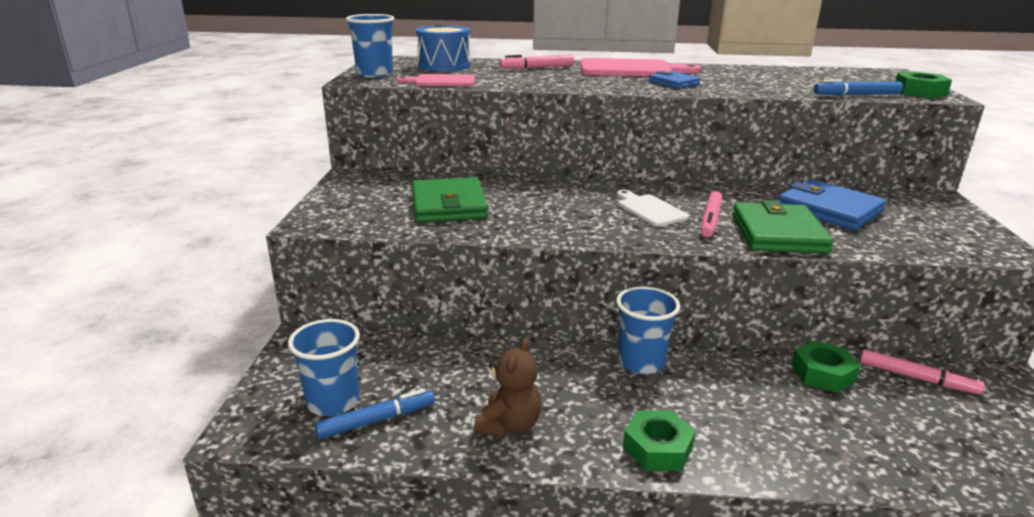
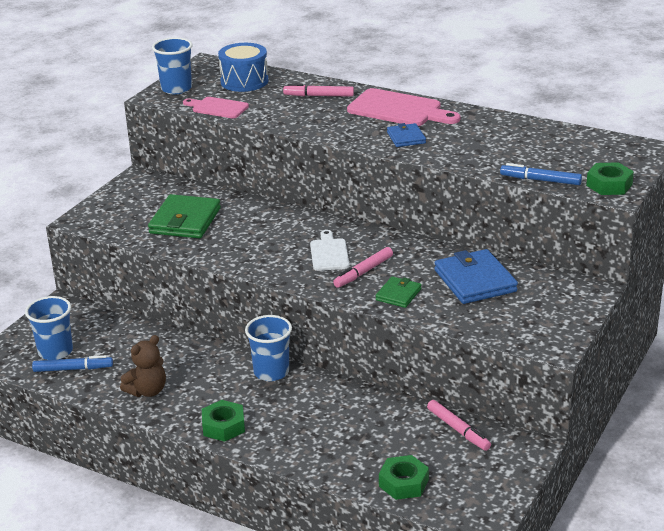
camera: 25 degrees right, 5 degrees up
green wallet [732,200,834,253] -> green wallet [375,276,421,308], size x0.55
green nut [791,341,860,393] -> green nut moved to [379,455,429,500]

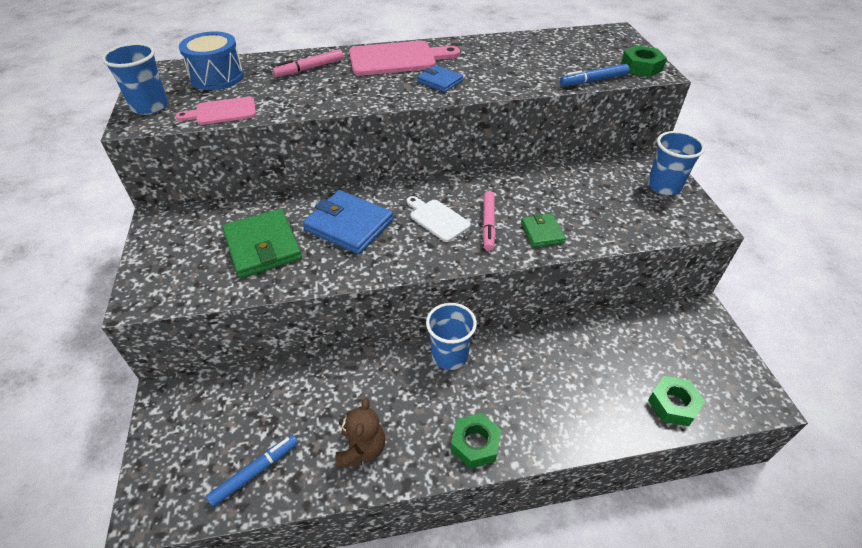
camera: 40 degrees left, 15 degrees up
blue cup [25,296,73,360] -> blue cup moved to [648,131,705,195]
pink marker [427,400,491,451] -> none
blue wallet [434,249,518,304] -> blue wallet moved to [303,190,393,254]

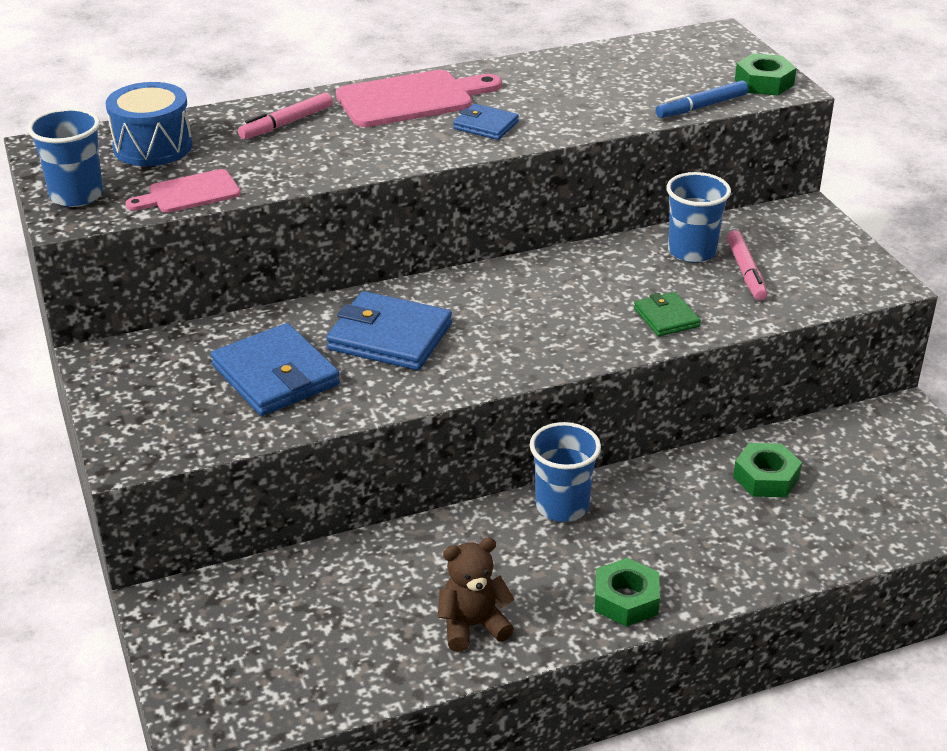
camera: 10 degrees left, 10 degrees down
blue marker [206,435,298,507] -> none
green wallet [222,209,302,278] -> blue wallet [211,323,340,416]
brown teddy bear [336,398,385,468] -> brown teddy bear turned 105 degrees counterclockwise [438,537,514,652]
white cutting board [407,196,471,242] -> none
pink marker [482,191,496,251] -> pink marker moved to [727,230,767,301]
blue cup [648,131,705,195] -> blue cup moved to [666,172,731,263]
green nut [648,376,705,426] -> green nut moved to [733,443,802,497]

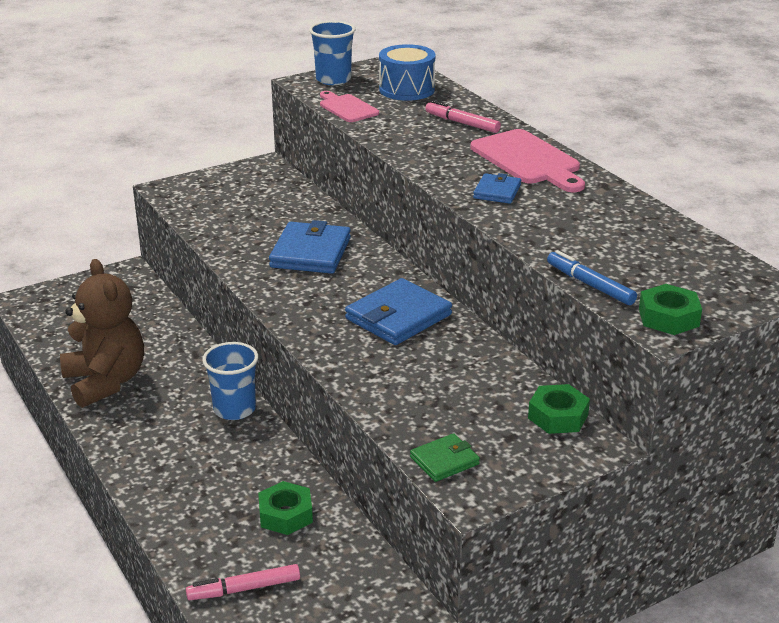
camera: 80 degrees right, 5 degrees down
blue wallet [211,323,340,416] -> blue wallet moved to [345,278,452,345]
brown teddy bear [438,537,514,652] -> brown teddy bear [60,259,144,408], size x1.73
green nut [595,558,660,627] -> green nut moved to [528,384,590,434]
green wallet [634,292,701,337] -> green wallet moved to [410,433,480,482]
blue cup [666,172,731,263] -> none
pink marker [727,230,767,301] -> pink marker moved to [186,564,300,600]

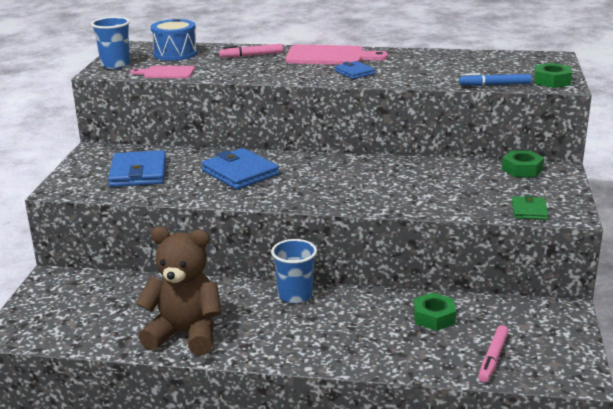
camera: 50 degrees left, 5 degrees down
blue wallet [345,278,452,345] -> blue wallet moved to [108,150,166,187]

